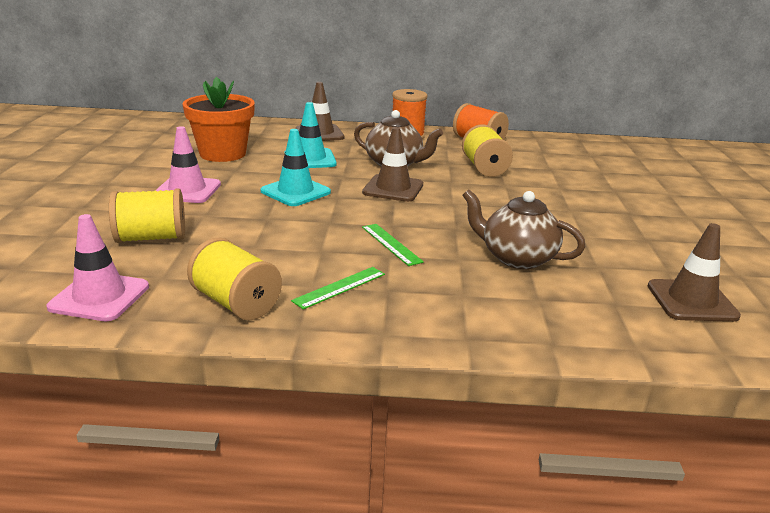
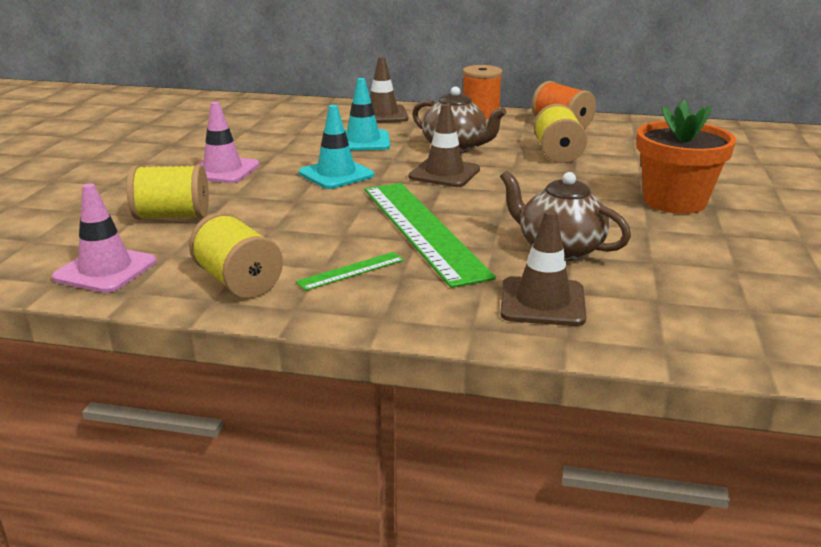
camera: 10 degrees right, 0 degrees up
orange flower pot [183,77,255,162] -> orange flower pot moved to [637,100,736,214]
green ruler [362,224,424,266] -> green ruler [365,183,496,288], size x2.34
brown traffic cone [648,223,741,322] -> brown traffic cone moved to [500,210,586,326]

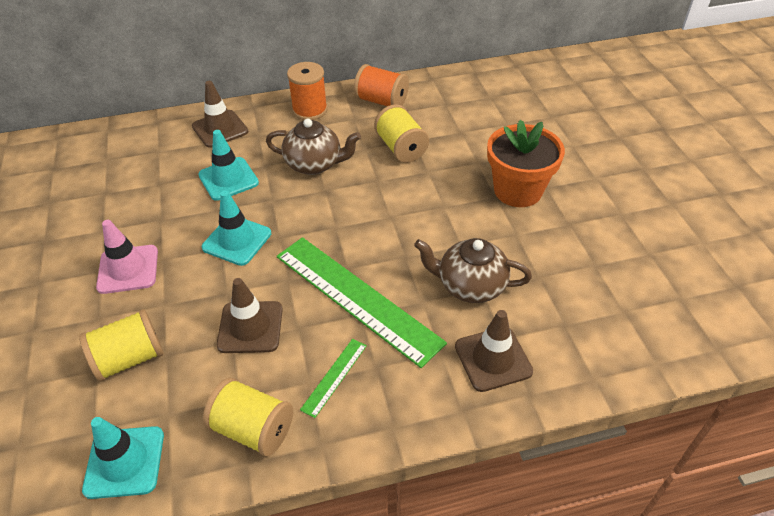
camera: 25 degrees left, 20 degrees up
pink traffic cone [52,183,157,293] -> turquoise traffic cone [82,417,164,499]
brown traffic cone [409,104,480,187] -> brown traffic cone moved to [216,278,283,353]

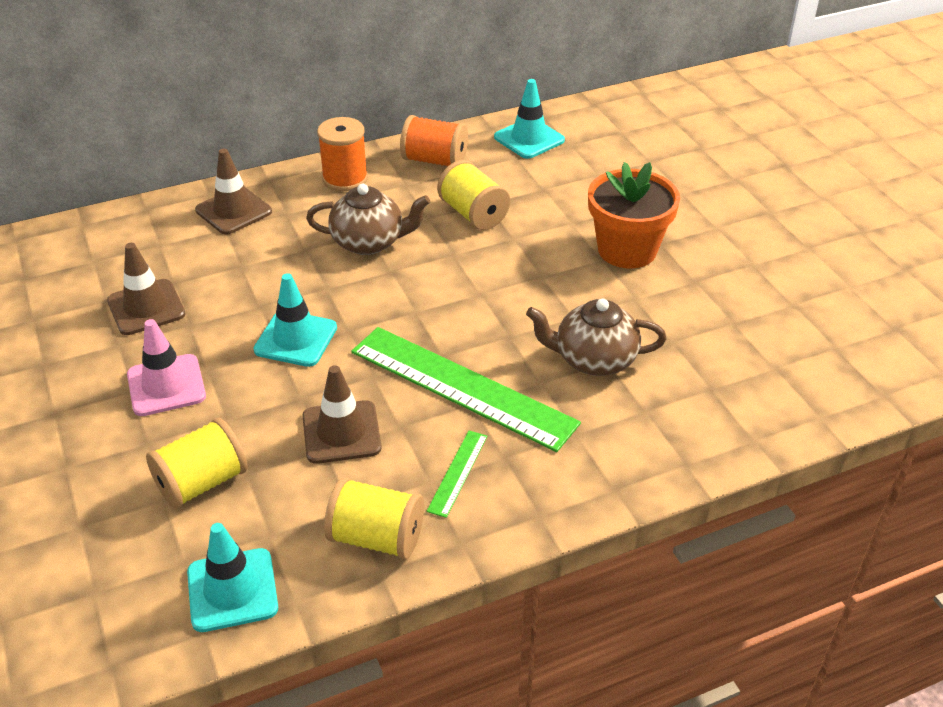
camera: 10 degrees left, 5 degrees down
turquoise traffic cone [198,130,259,201] -> turquoise traffic cone moved to [494,79,565,159]
brown traffic cone [455,310,533,392] -> brown traffic cone moved to [107,243,185,335]

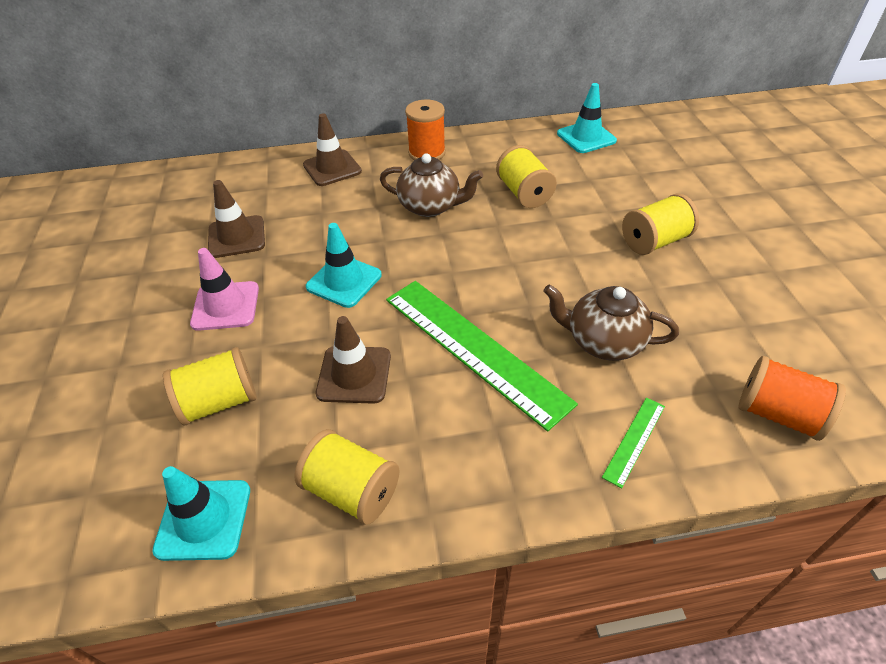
camera: 15 degrees right, 5 degrees up
orange spool [400,115,468,166] -> orange spool moved to [739,356,846,441]
green ruler [427,431,487,518] -> green ruler moved to [602,397,665,488]
orange flower pot [588,162,680,269] -> yellow spool [622,194,699,255]

